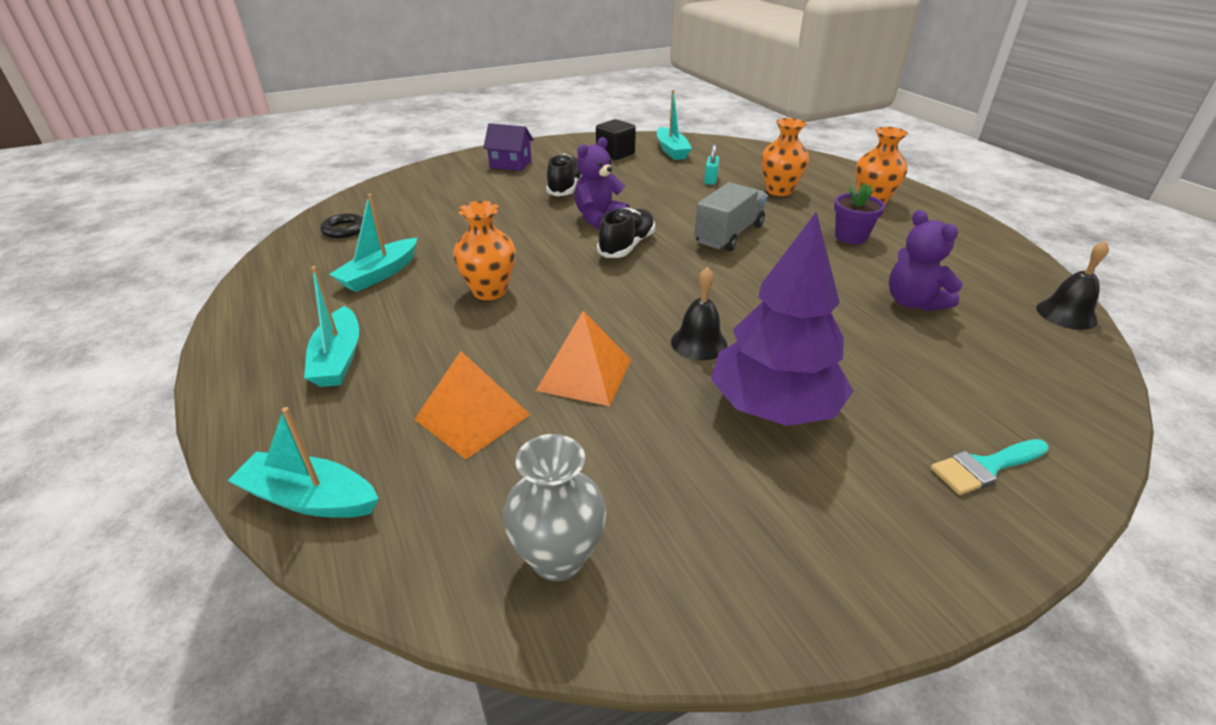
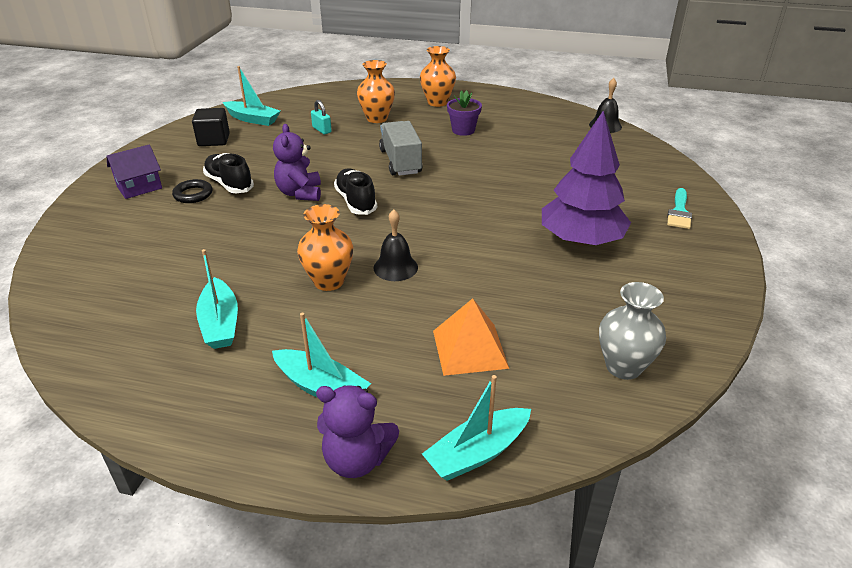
camera: 50 degrees left, 0 degrees up
black ring [320,213,363,238] -> black ring moved to [172,179,212,203]
orange pyramid [536,311,631,406] -> none
black bell [671,267,728,360] -> black bell moved to [374,209,418,281]
purple teddy bear [889,210,963,311] -> purple teddy bear moved to [316,385,399,478]

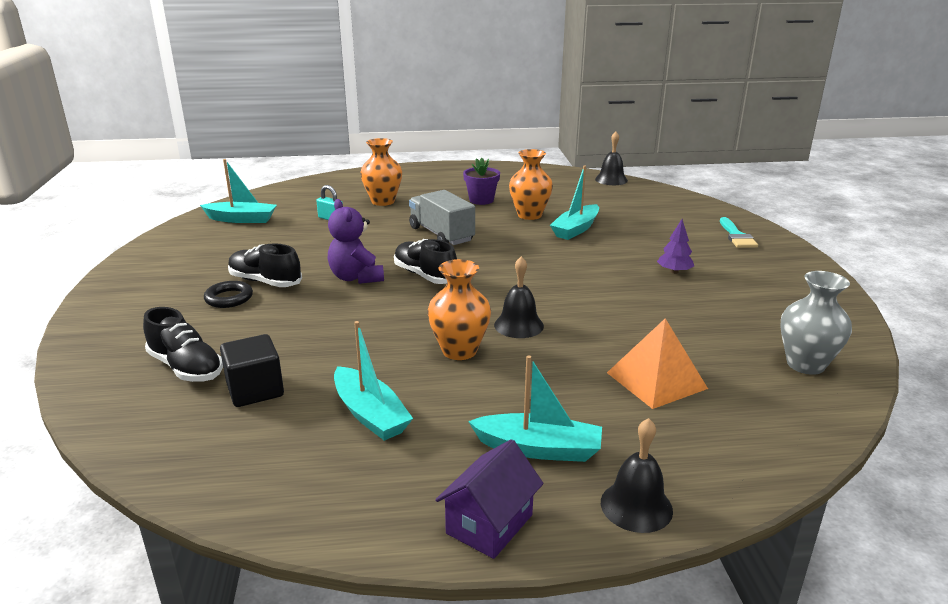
camera: 20 degrees left, 10 degrees down
purple house [107,144,162,199] -> purple house moved to [435,439,543,559]
black cube [192,108,230,146] -> black cube moved to [220,334,284,407]
purple teddy bear [316,385,399,478] -> black bell [601,418,673,533]
orange vase [420,46,456,107] -> orange vase moved to [509,149,553,220]
turquoise boat [422,375,531,481] -> turquoise boat moved to [550,166,599,240]
purple tree [542,111,631,246] -> purple tree [657,219,694,274], size x0.41
none -> black shoe [143,307,223,382]

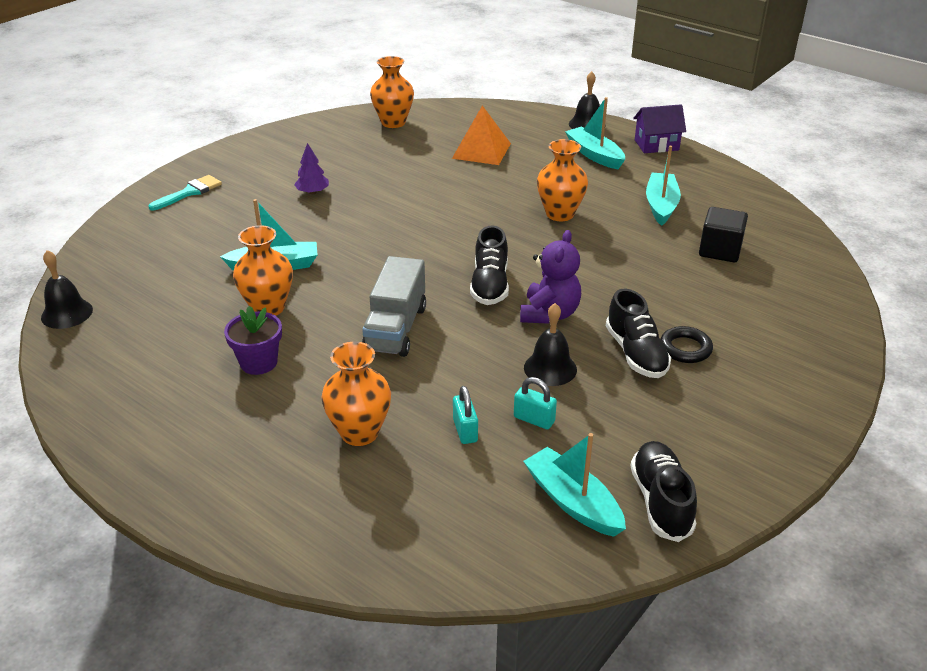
camera: 135 degrees left, 10 degrees up
black shoe [143,307,223,382] -> black shoe moved to [630,441,697,542]
black bell [494,256,544,338] -> black bell moved to [524,303,577,386]
grey vase [780,271,852,375] -> orange vase [370,56,414,128]
none -> turquoise padlock [514,377,557,430]

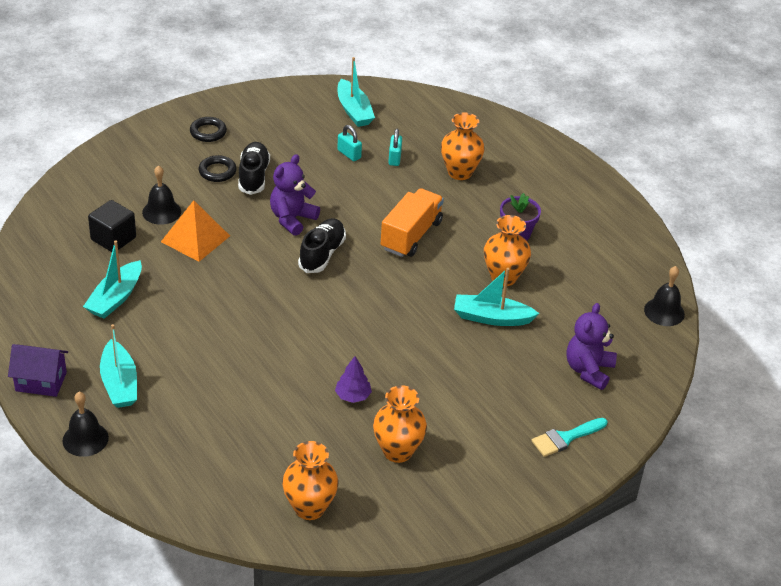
camera: 165 degrees left, 5 degrees up
purple tree [294,143,329,194] -> purple tree moved to [335,356,372,403]
grey truck [362,256,426,357] -> orange truck [381,188,444,257]
orange pyramid [452,105,511,165] -> orange pyramid moved to [161,200,230,262]
black bell [524,303,577,386] -> black bell moved to [142,165,181,225]
orange vase [537,139,588,221] -> orange vase moved to [373,385,427,463]
black shoe [630,441,697,542] -> none
none -> black ring [190,117,227,142]
none -> purple teddy bear [566,303,617,390]

